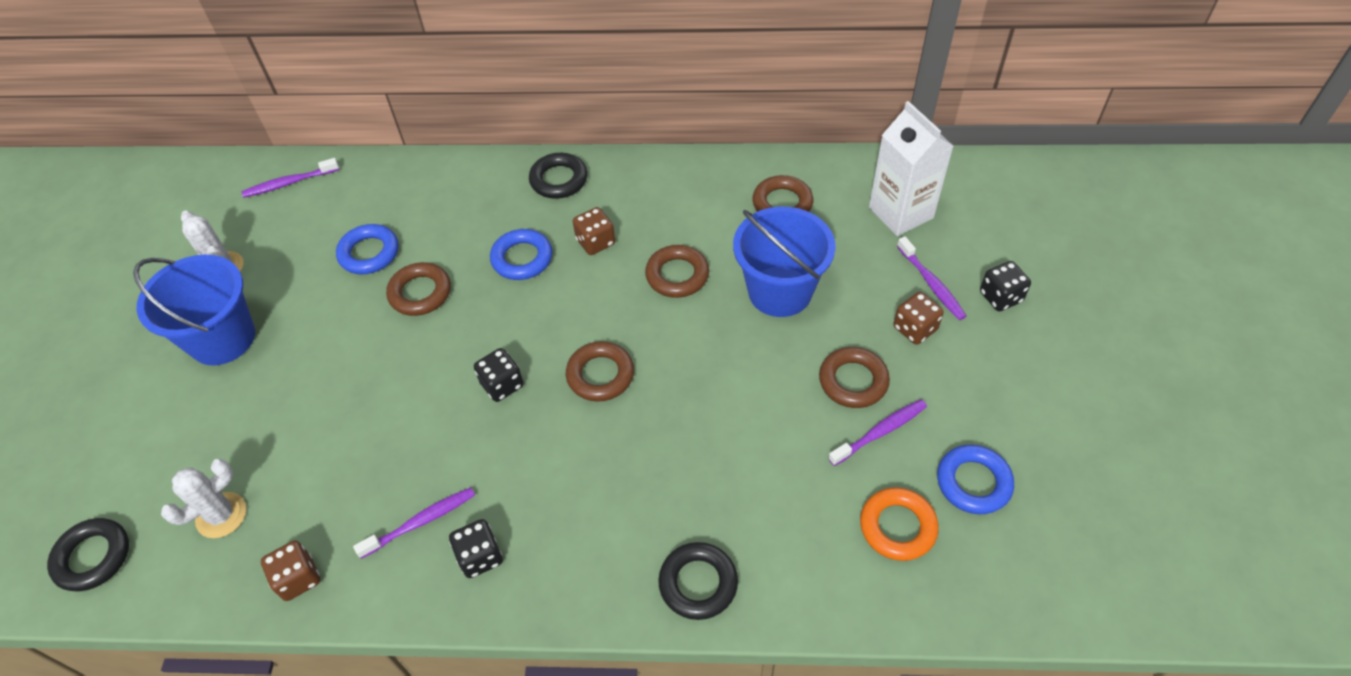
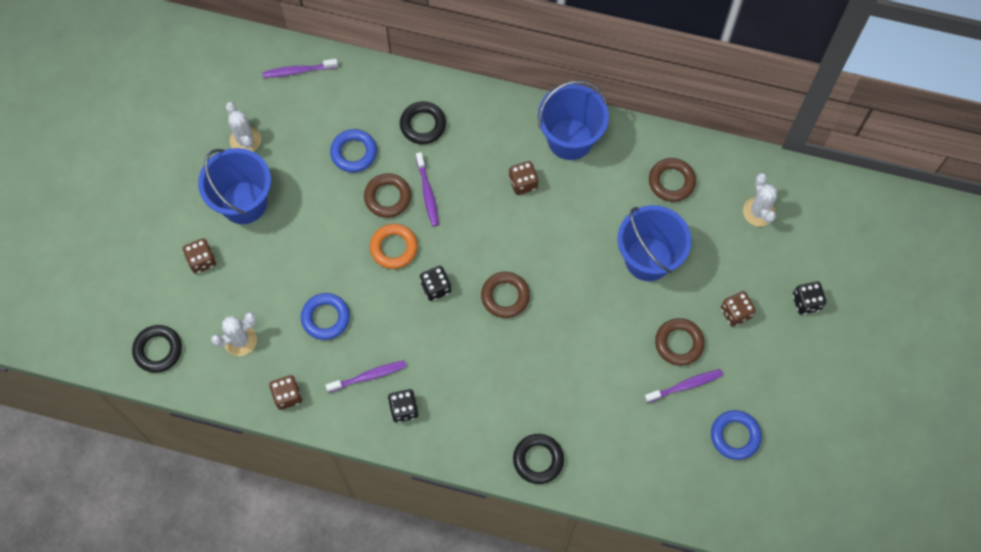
camera: 10 degrees right, 15 degrees up
blue ring [490,229,552,280] -> blue ring moved to [301,293,350,340]
black ring [529,153,587,199] -> black ring moved to [400,101,446,144]
brown ring [645,245,709,298] -> none
orange ring [860,487,939,561] -> orange ring moved to [370,224,418,269]
white carton [869,101,953,236] -> white cactus [743,173,777,226]
purple toothbrush [897,236,967,320] -> purple toothbrush moved to [416,152,439,226]
none -> brown dice [183,238,216,274]
none -> blue bucket [538,80,609,160]

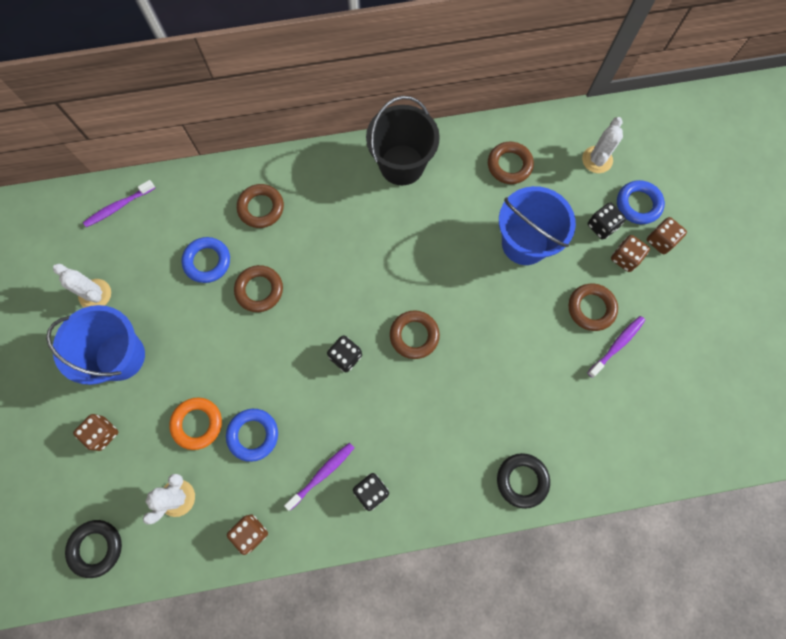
camera: 25 degrees left, 5 degrees up
orange ring [370,224,418,269] -> orange ring moved to [169,397,222,450]
black ring [400,101,446,144] -> brown ring [237,184,284,228]
purple toothbrush [416,152,439,226] -> none
brown dice [509,161,538,195] -> brown dice moved to [647,217,687,254]
blue bucket [538,80,609,160] -> black bucket [366,96,440,185]
blue ring [711,410,762,460] -> blue ring moved to [617,180,665,224]
white cactus [743,173,777,226] -> white cactus turned 60 degrees clockwise [582,117,623,173]
black dice [793,281,826,315] -> black dice moved to [588,202,626,240]

